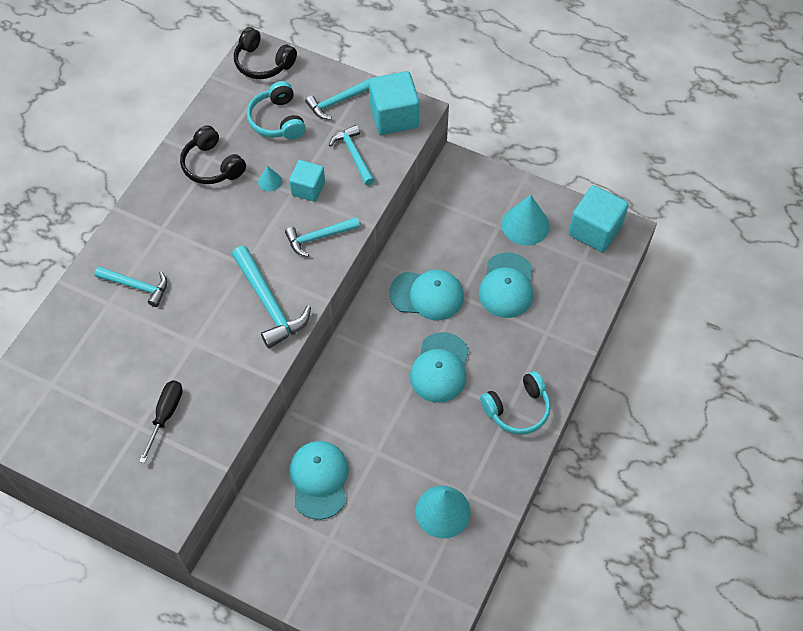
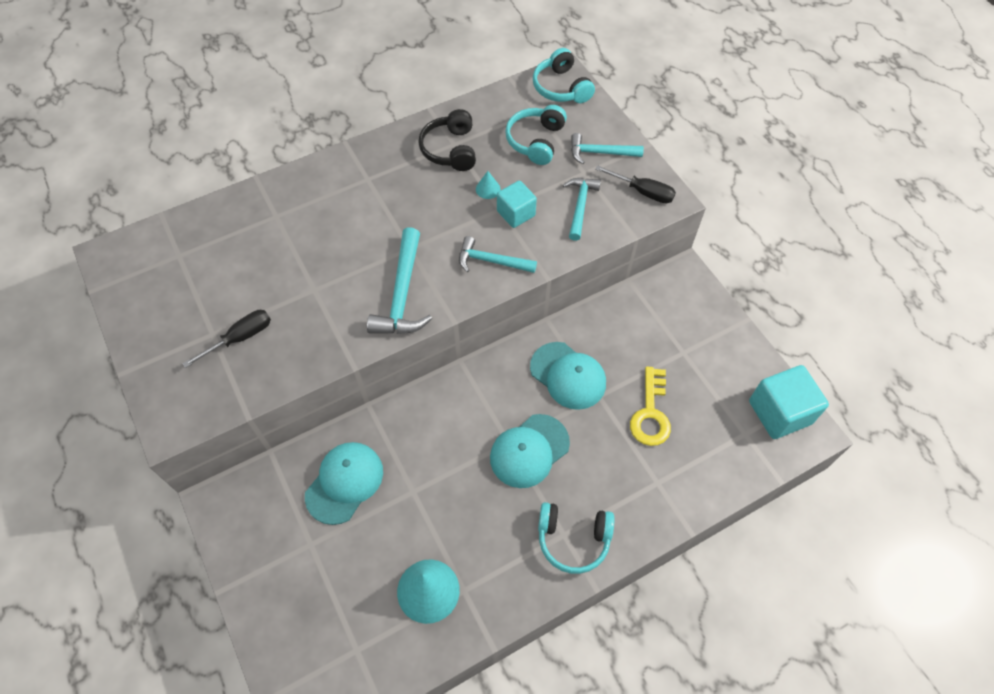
camera: 35 degrees right, 0 degrees up
turquoise hammer [95,266,167,307] -> none
black headphones [234,27,297,79] -> turquoise headphones [533,48,595,103]
turquoise cube [369,71,420,135] -> black screwdriver [595,165,676,203]
turquoise cap [479,252,533,318] -> yellow key [630,367,671,446]
turquoise cone [502,195,550,246] -> none

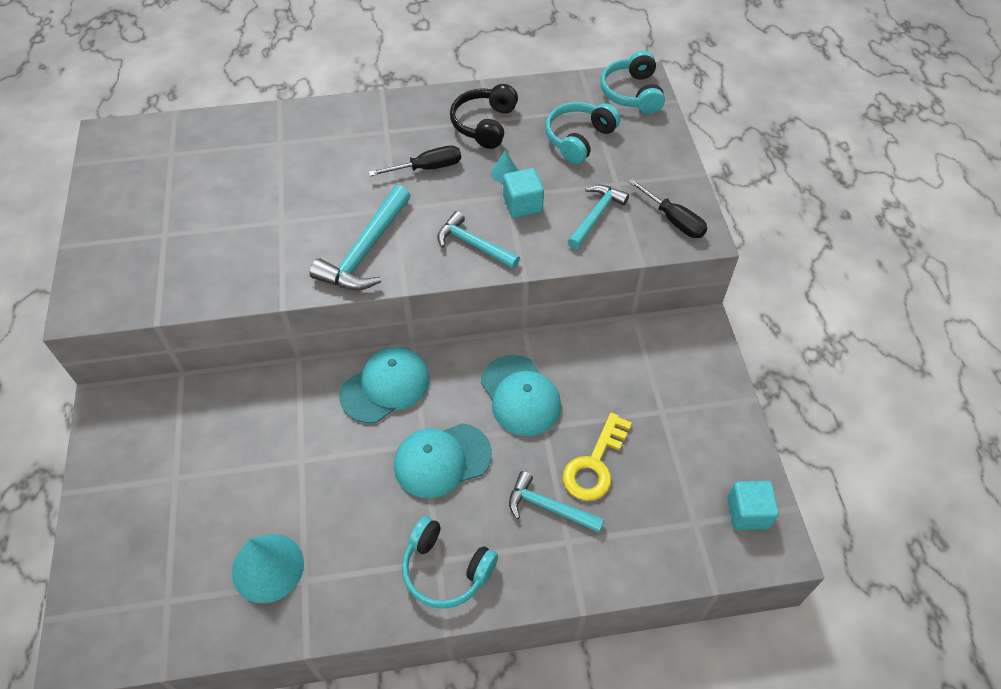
camera: 20 degrees right, 5 degrees down
black screwdriver [182,310,271,368] -> black screwdriver moved to [369,145,461,176]
turquoise cap [305,442,383,525] -> turquoise cap moved to [339,347,430,423]
turquoise hammer [571,133,644,164] -> turquoise hammer moved to [509,471,605,533]
turquoise cube [749,365,829,439] -> turquoise cube [727,481,779,530], size x0.63

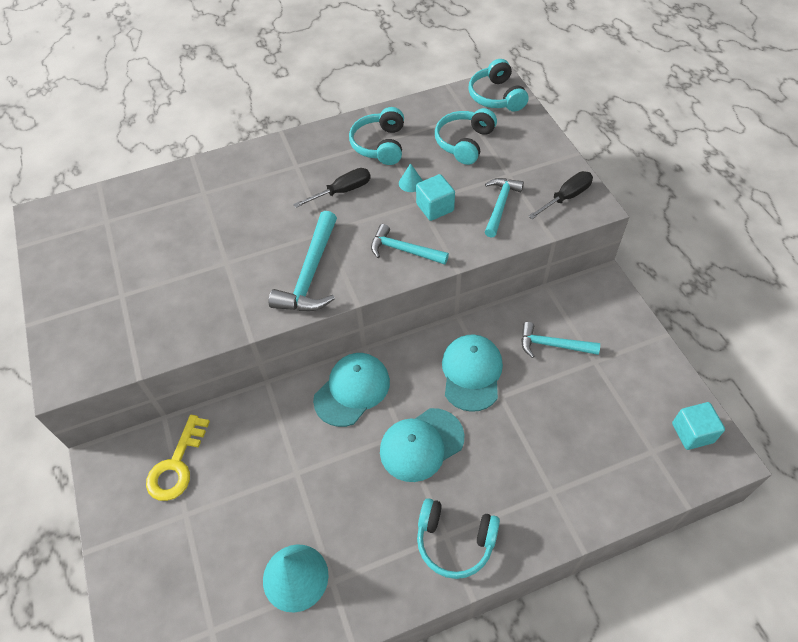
camera: 10 degrees left, 0 degrees up
black headphones [450,84,518,149] -> turquoise headphones [349,107,404,165]
turquoise cap [481,355,561,436] -> turquoise cap turned 135 degrees counterclockwise [442,334,503,412]
turquoise hammer [509,471,605,533] -> turquoise hammer moved to [521,322,600,358]
yellow key [563,413,632,501] -> yellow key moved to [146,415,210,501]
black screwdriver [628,178,707,238] -> black screwdriver turned 75 degrees counterclockwise [528,171,593,219]

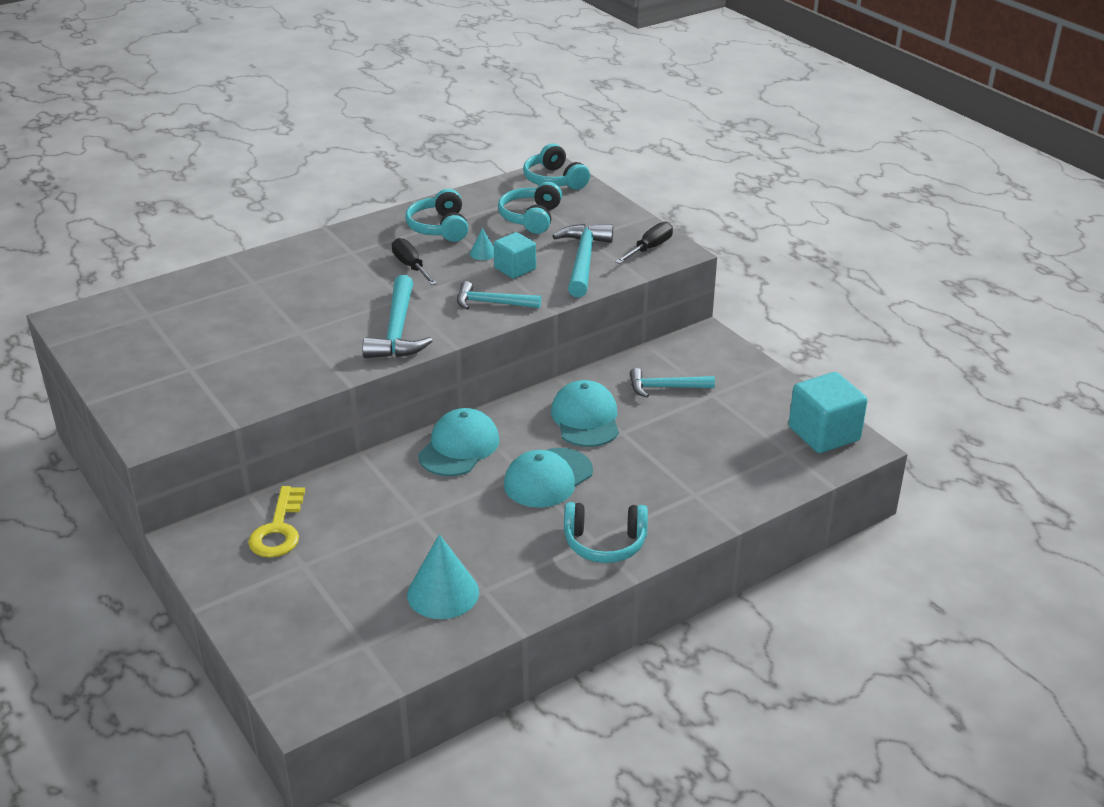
camera: 15 degrees left, 20 degrees down
black screwdriver [293,168,371,208] -> black screwdriver turned 75 degrees counterclockwise [392,238,437,285]
turquoise hammer [485,178,524,238] -> turquoise hammer [553,224,613,298], size x1.52
turquoise cube [672,402,725,450] -> turquoise cube [789,372,867,453], size x1.59

